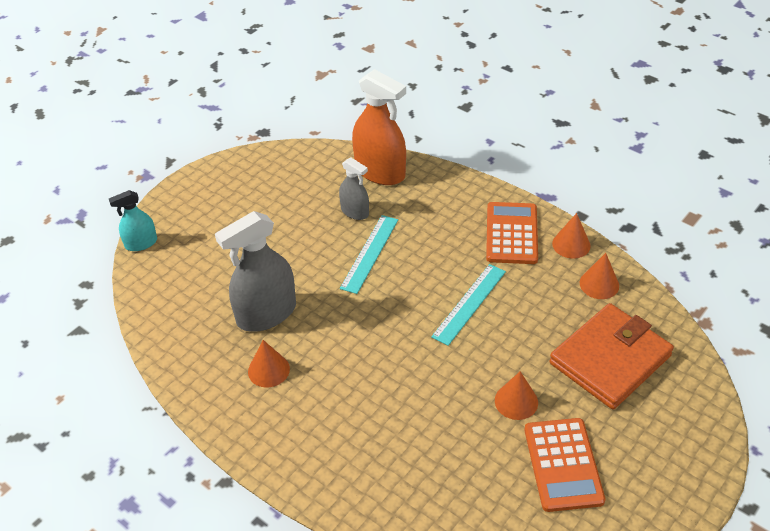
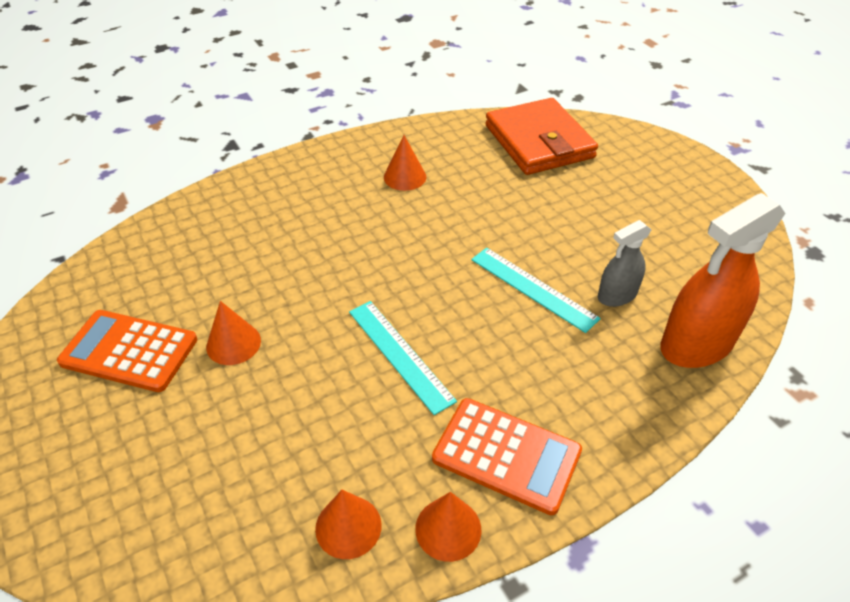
camera: 110 degrees right, 0 degrees up
turquoise spray bottle [109,190,157,251] -> none
grey spray bottle [215,211,296,332] -> none
orange wallet [549,303,674,409] -> orange wallet moved to [485,98,598,175]

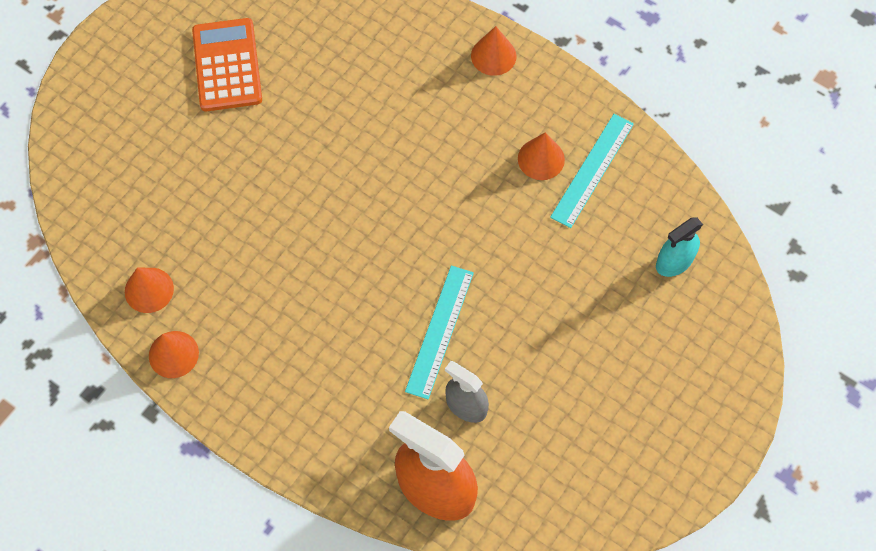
camera: 65 degrees right, 20 degrees up
orange cone [206,301,261,365] -> orange cone moved to [471,26,516,76]
turquoise ruler [349,301,457,415] -> turquoise ruler moved to [550,114,634,228]
orange calculator [432,398,582,515] -> none
orange wallet [485,98,598,175] -> turquoise spray bottle [656,217,703,277]

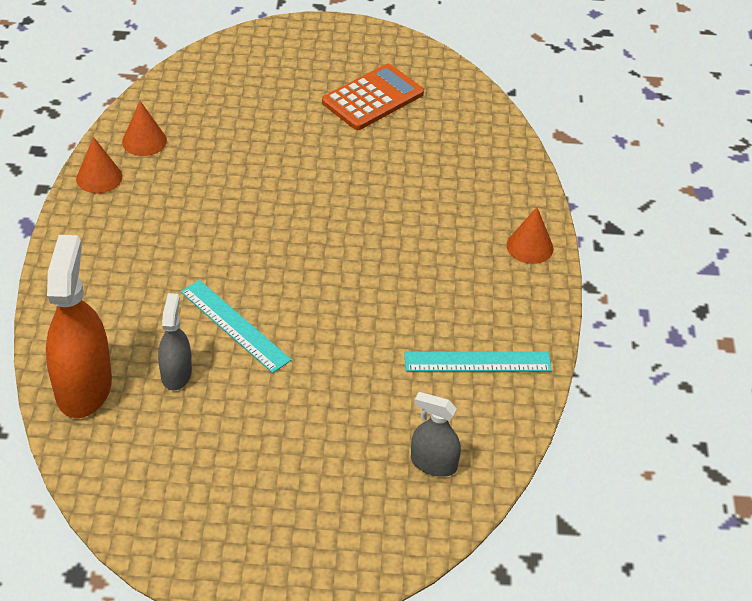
camera: 55 degrees right, 20 degrees down
turquoise ruler [405,266,474,399] -> turquoise ruler turned 60 degrees clockwise [181,280,292,373]
orange cone [518,132,565,180] -> none
turquoise spray bottle [656,217,703,277] -> grey spray bottle [411,392,461,477]

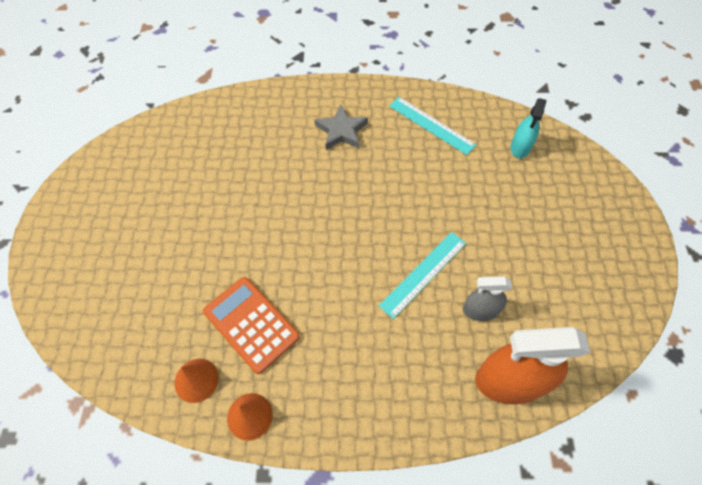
camera: 90 degrees left, 15 degrees up
orange calculator [322,64,424,130] -> orange calculator moved to [203,277,300,374]
turquoise ruler [404,351,552,372] -> turquoise ruler turned 45 degrees counterclockwise [389,97,476,155]
grey spray bottle [411,392,461,477] -> turquoise spray bottle [510,98,547,158]
orange cone [507,207,553,264] -> none
none -> grey star [315,104,368,150]

